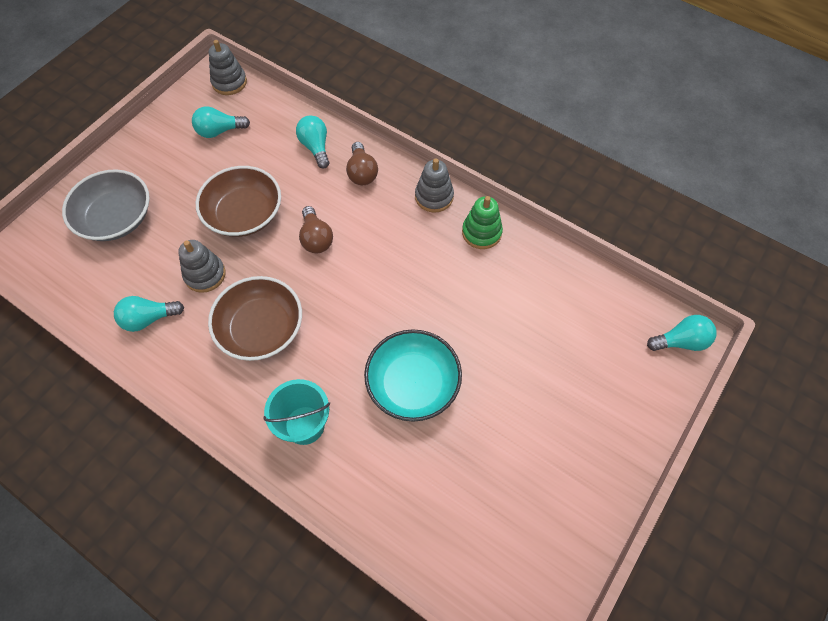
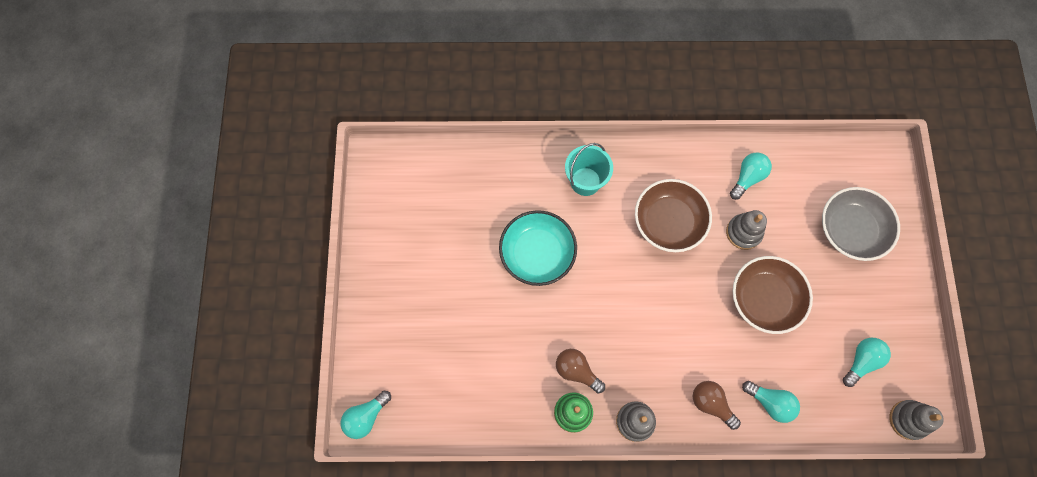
camera: 145 degrees right, 10 degrees up
brown light bulb [299,206,333,253] -> brown light bulb moved to [556,349,605,393]

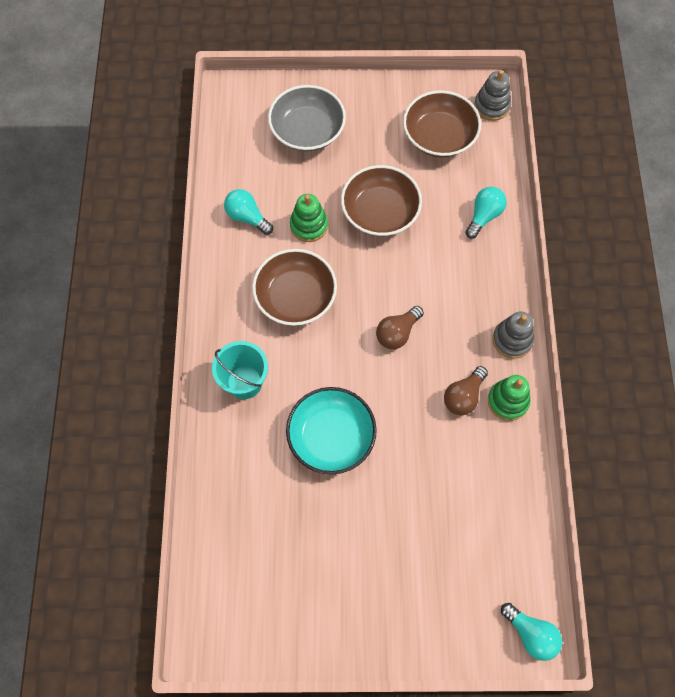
camera: 90 degrees left, 5 degrees down
brown light bulb [693,381,741,430] -> brown light bulb moved to [376,306,424,349]
grey stacking toy [726,210,767,250] -> green stacking toy [290,194,328,242]
turquoise light bulb [843,338,891,387] -> brown bowl [403,90,481,157]

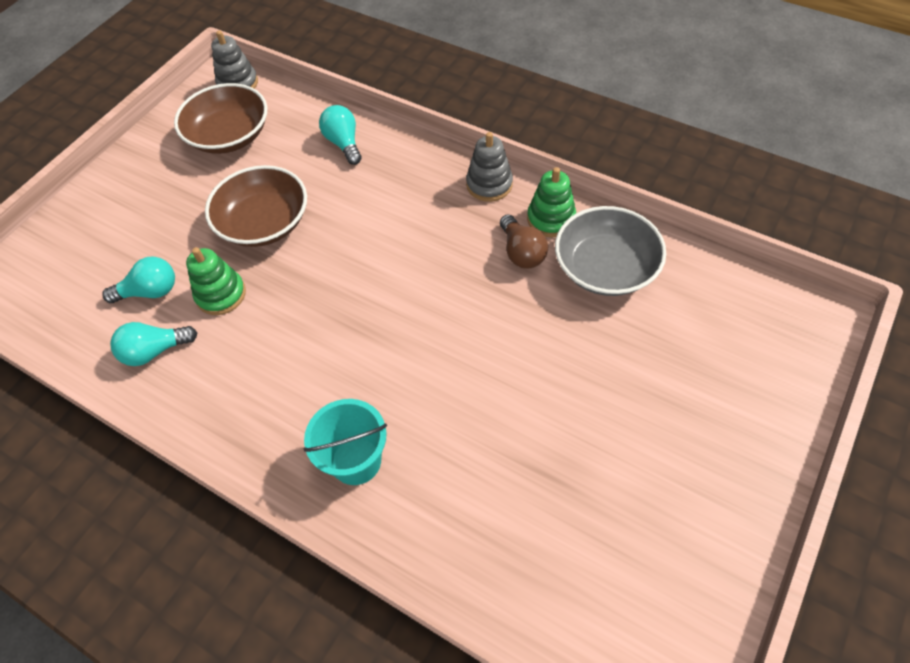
camera: 55 degrees left, 10 degrees down
brown bowl [252,249,337,326] -> none
grey bowl [268,85,346,151] -> grey bowl moved to [555,206,666,296]
turquoise bowl [286,387,377,475] -> none
brown light bulb [376,306,424,349] -> none
turquoise light bulb [501,603,562,661] -> turquoise light bulb moved to [102,257,175,303]

